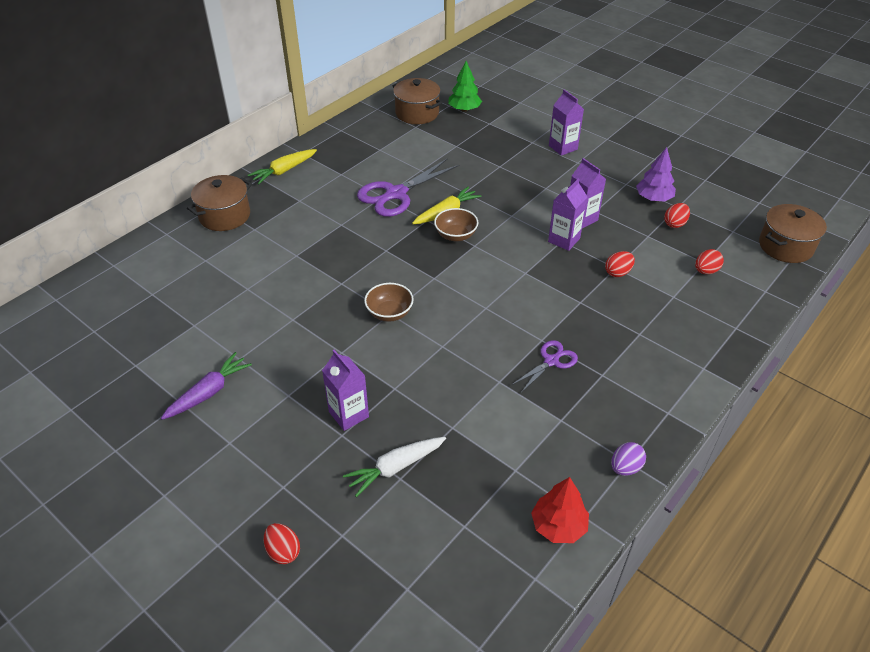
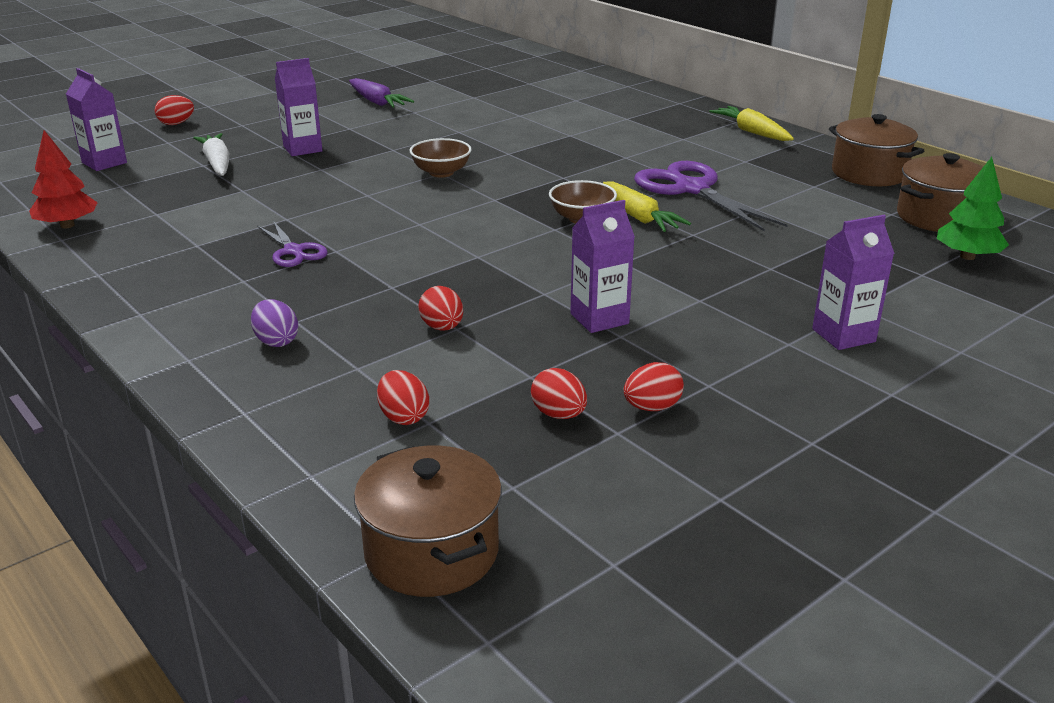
camera: 100 degrees right, 15 degrees down
brown pot [187,175,252,231] -> brown pot moved to [829,114,924,186]
purple carton [548,179,588,251] -> purple carton moved to [66,68,127,171]
purple egg [611,442,646,476] -> purple egg moved to [251,299,298,347]
purple tree [636,147,676,202] -> red egg [624,362,684,411]

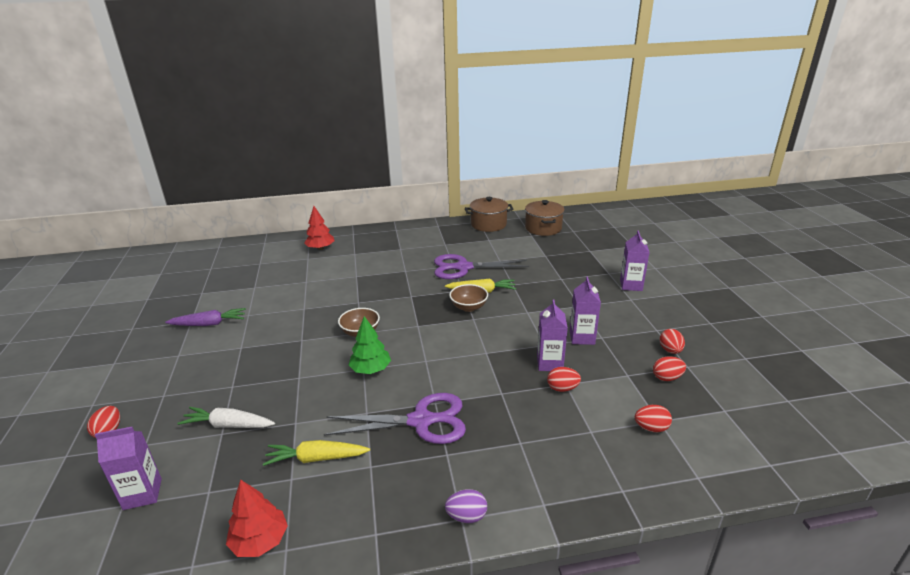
camera: 60 degrees left, 0 degrees up
purple egg [251,299,298,347] -> purple egg moved to [445,489,487,523]
purple scissors [257,221,328,267] -> purple scissors [324,393,466,444], size x1.81
purple carton [275,58,322,156] -> purple carton moved to [537,299,568,371]
brown pot [354,446,502,597] -> none
yellow carrot [709,106,794,141] -> yellow carrot moved to [263,440,370,466]
green tree [937,157,1009,260] -> green tree moved to [349,316,391,374]
none -> red tree [304,206,335,250]

